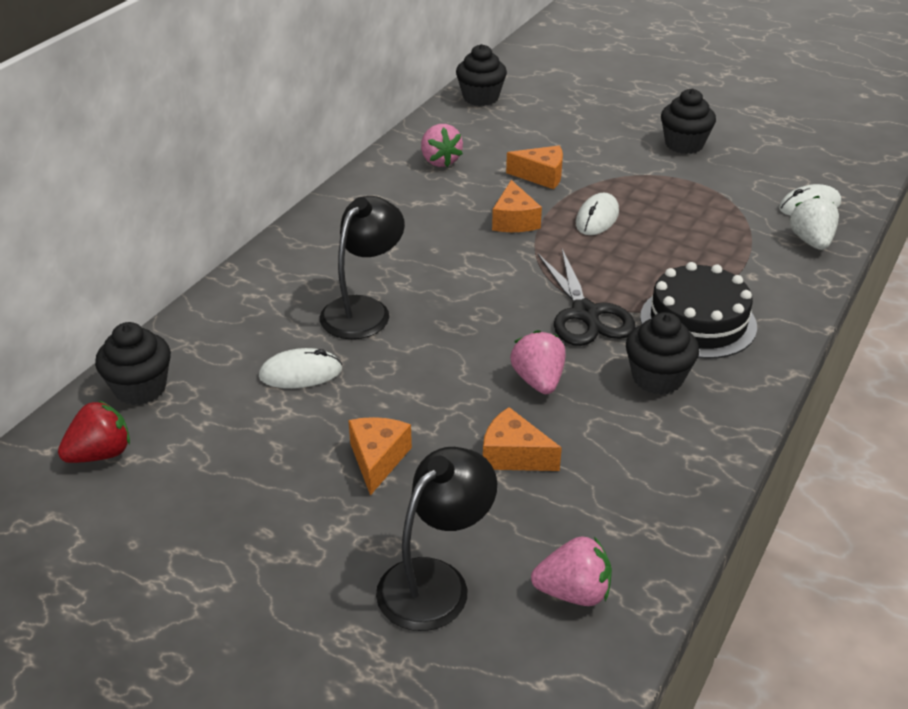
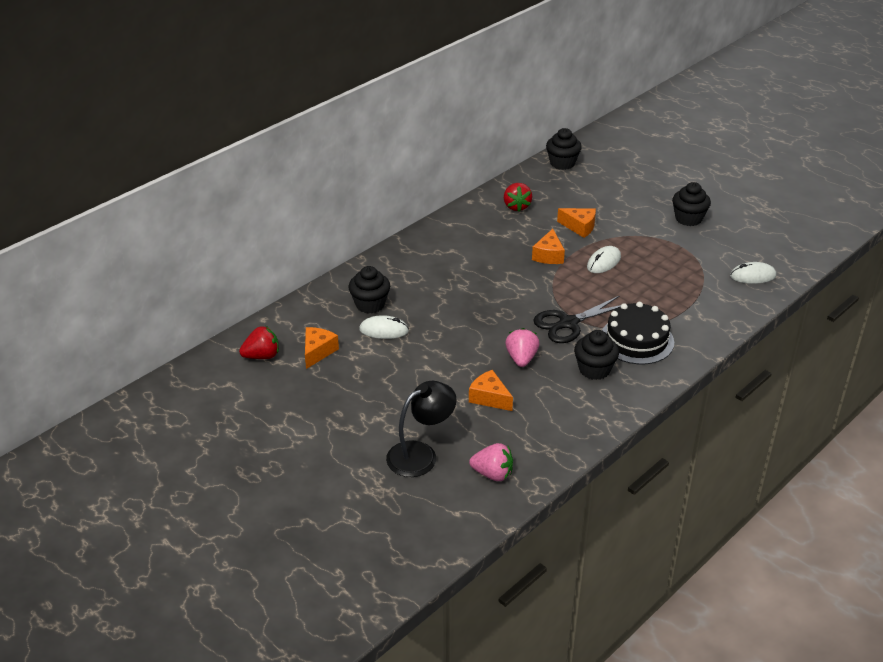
camera: 15 degrees right, 0 degrees up
black cupcake [95,322,171,405] -> black cupcake moved to [348,266,390,314]
black lamp [320,196,405,339] -> none
orange cheese [348,417,412,496] -> orange cheese moved to [305,327,339,369]
pink strawberry [421,124,463,167] -> red strawberry [504,183,532,212]
black scissors [537,249,635,346] -> black scissors turned 60 degrees clockwise [533,296,621,343]
white strawberry [790,196,839,250] -> none

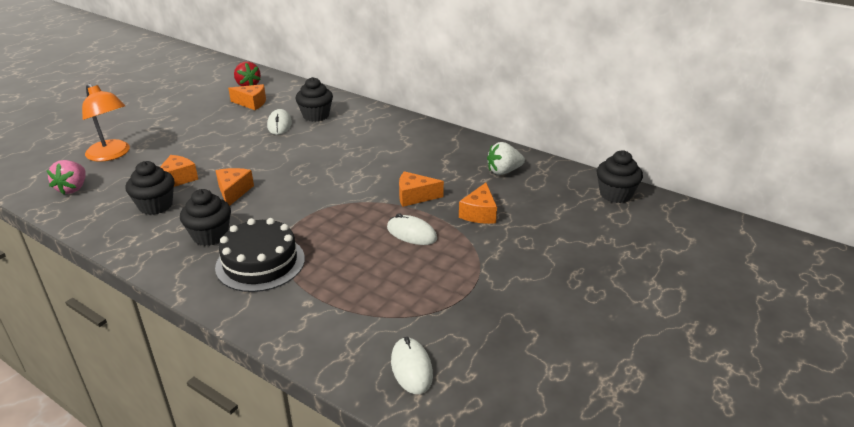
camera: 80 degrees right, 5 degrees down
black lamp [386,381,457,477] -> orange lamp [82,84,130,162]
red strawberry [504,183,532,212] -> white strawberry [487,142,525,175]
pink strawberry [505,328,539,367] -> orange cheese [215,168,254,206]
black scissors [533,296,621,343] -> none
black cupcake [672,182,711,226] -> black cupcake moved to [126,161,175,215]

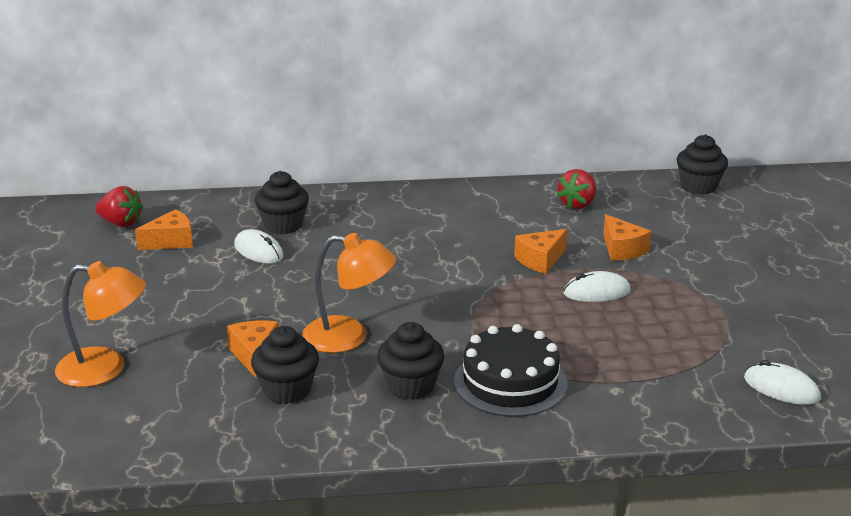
camera: 40 degrees left, 5 degrees down
pink strawberry [47,160,86,194] -> none
orange cheese [215,168,254,206] -> orange lamp [302,233,396,353]
white strawberry [487,142,525,175] -> red strawberry [557,169,597,209]

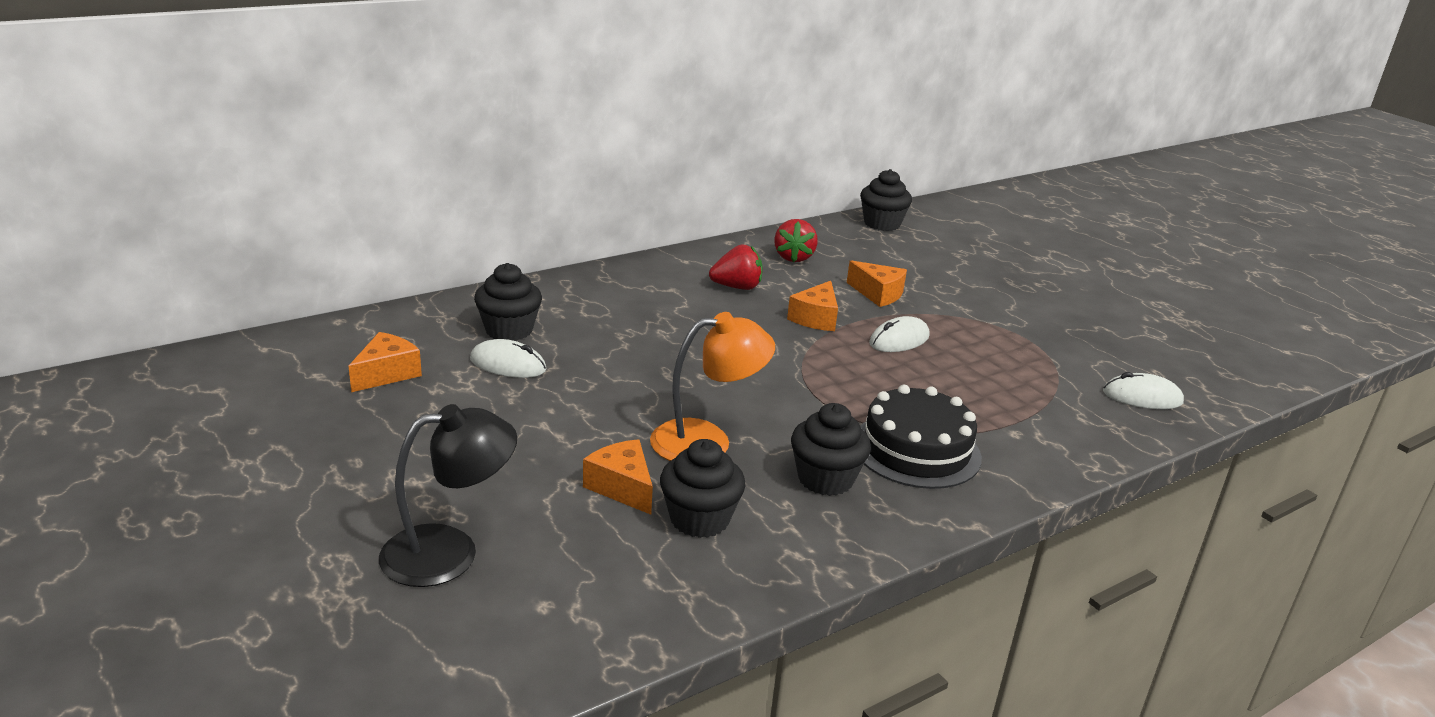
camera: 30 degrees left, 0 degrees up
orange lamp [55,261,146,387] -> black lamp [379,404,517,587]
red strawberry [95,186,143,227] -> red strawberry moved to [709,244,763,290]

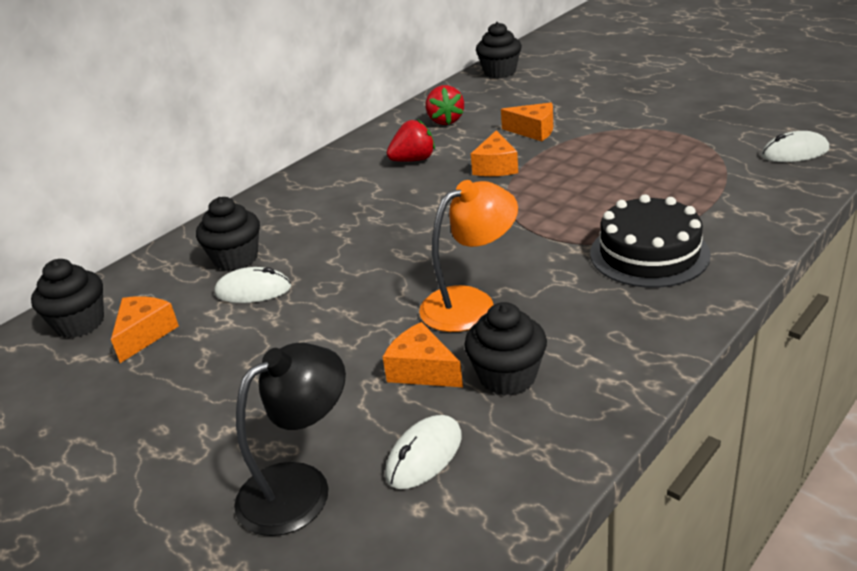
camera: 10 degrees left, 5 degrees up
black cupcake [791,403,871,496] -> black cupcake moved to [31,259,104,338]
white mouse [869,316,930,352] -> white mouse moved to [385,415,462,489]

